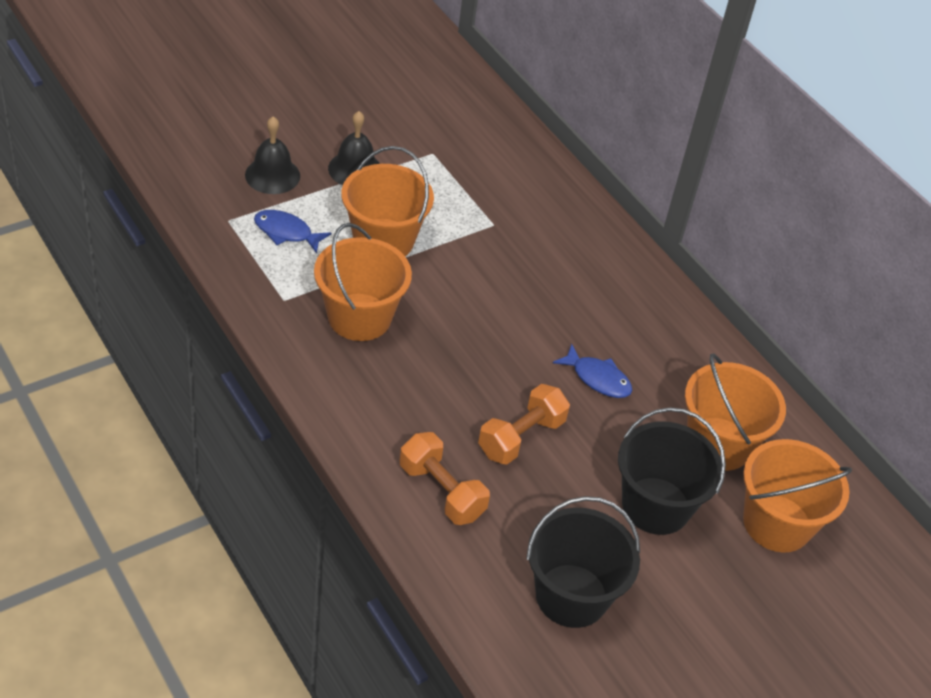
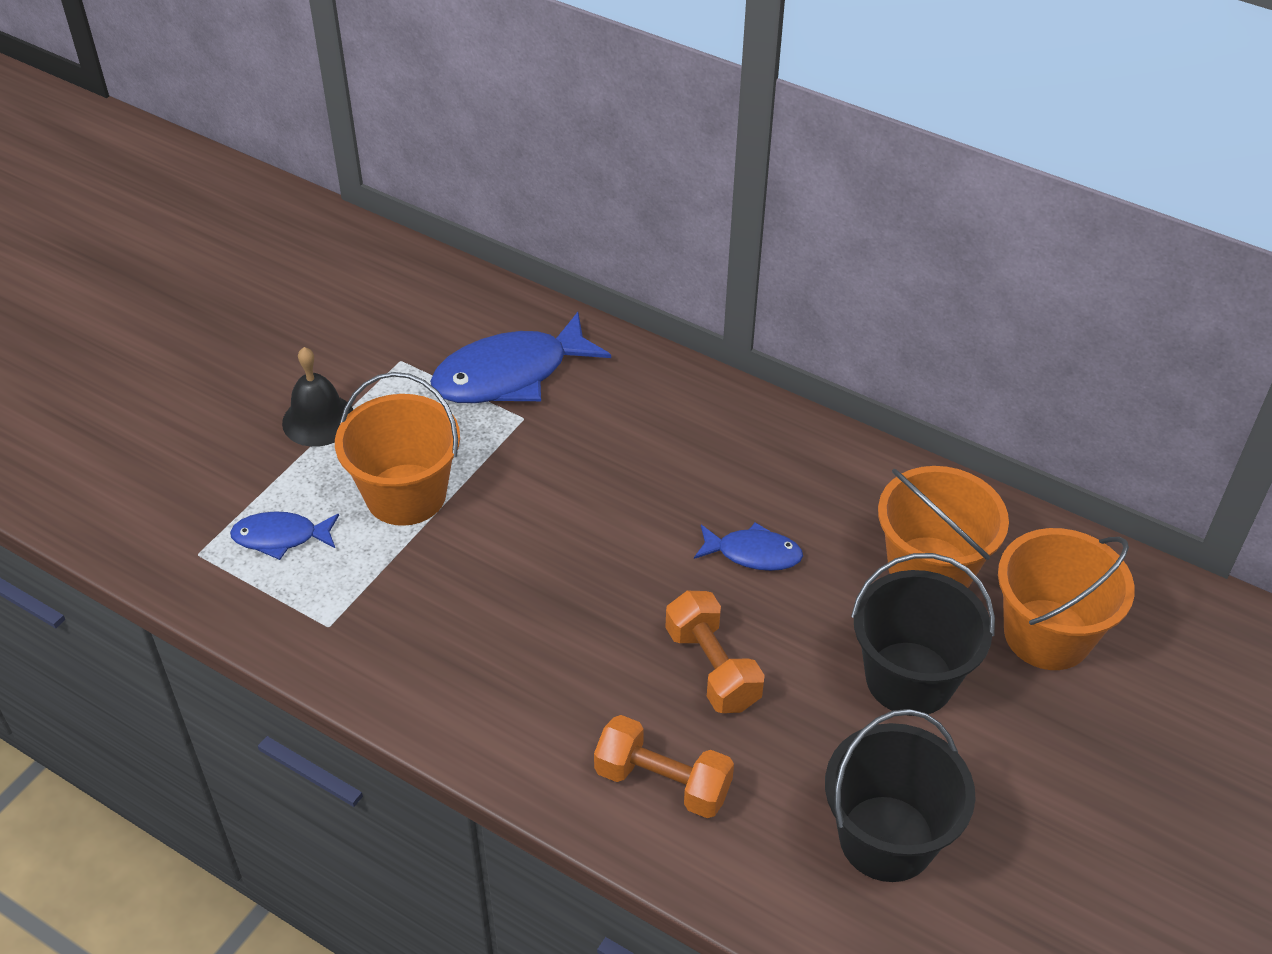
camera: 20 degrees left, 0 degrees up
black bell [245,116,300,194] -> none
orange bucket [314,223,412,341] -> none
orange dumbbell [478,384,570,464] -> orange dumbbell turned 45 degrees counterclockwise [665,591,765,713]
none -> blue fish [430,312,611,403]

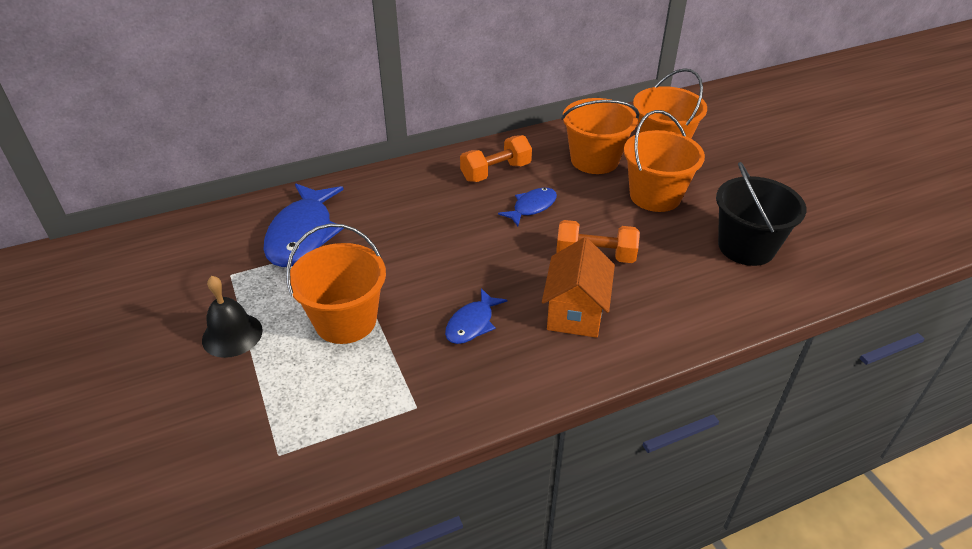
camera: 55 degrees left, 5 degrees down
blue fish [230,511,339,560] -> blue fish moved to [445,288,508,344]
orange dumbbell [594,715,734,818] -> orange dumbbell moved to [460,135,532,182]
black bucket [851,553,995,716] -> orange bucket [624,110,705,212]
none -> orange house [542,237,615,338]

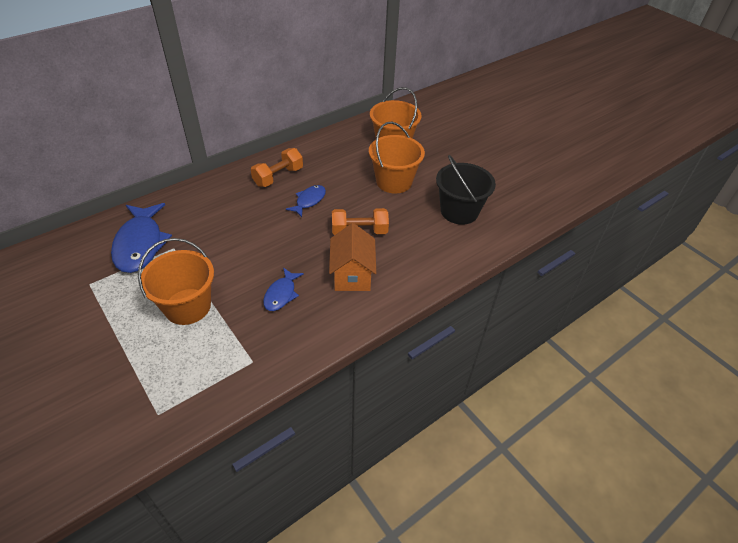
camera: 15 degrees left, 5 degrees up
black bell [202,276,263,358] -> none
orange bucket [561,98,639,174] -> none

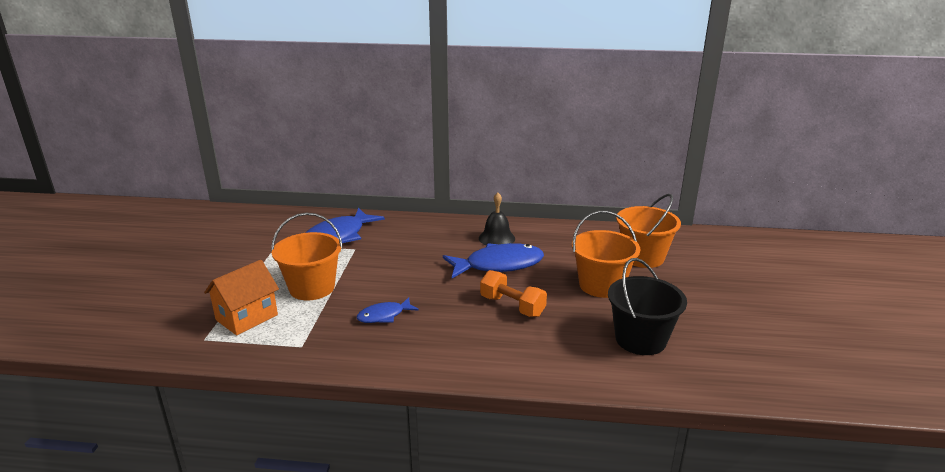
camera: 45 degrees right, 20 degrees down
orange dumbbell [251,148,303,187] -> black bell [479,193,515,245]
blue fish [286,185,326,217] -> blue fish [443,243,544,278], size x1.86
orange house [329,223,376,291] -> orange house moved to [204,260,279,335]

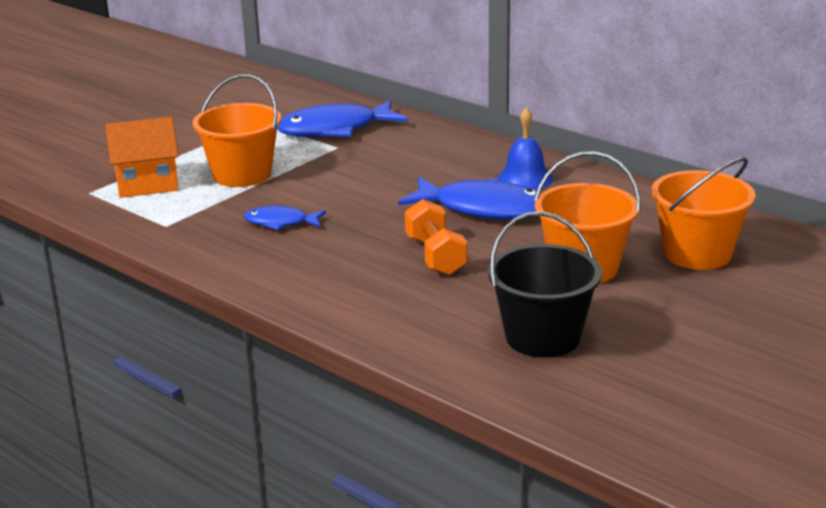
camera: 35 degrees right, 0 degrees up
black bell [479,193,515,245] -> blue bell [497,107,553,190]

